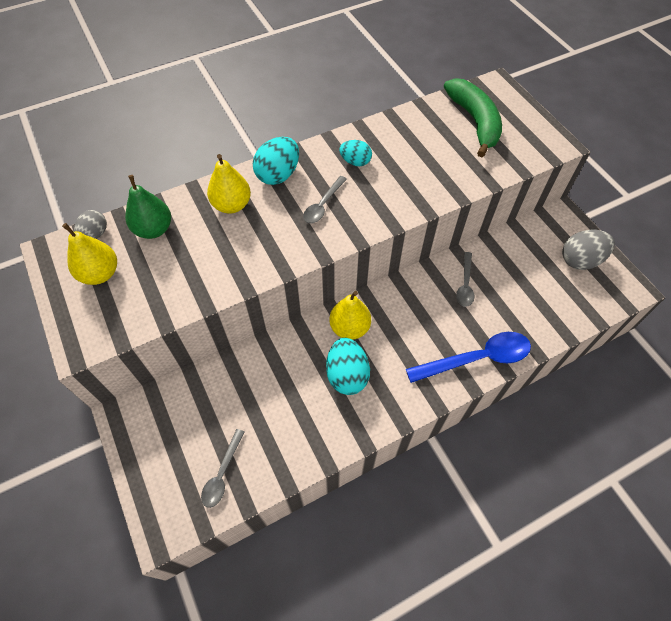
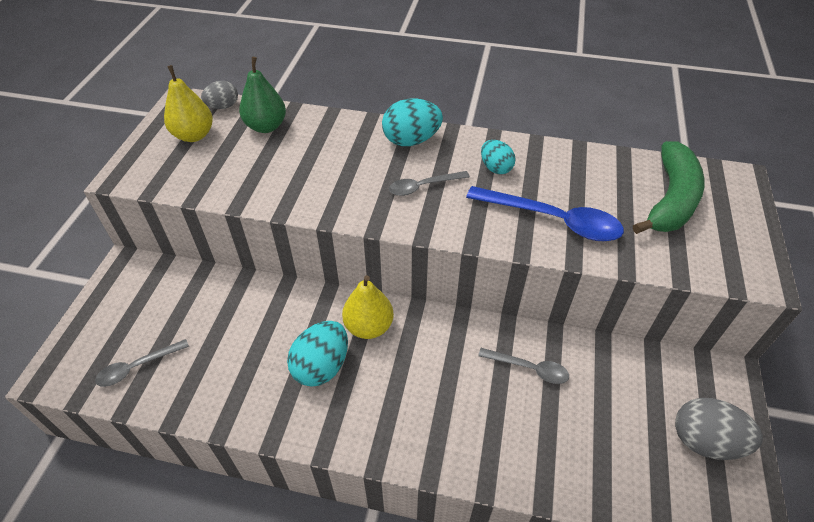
camera: 40 degrees right, 10 degrees down
yellow pear [207,154,251,214] -> none
blue spoon [406,332,531,383] -> blue spoon moved to [466,186,624,241]
grey spoon [456,252,474,307] -> grey spoon turned 120 degrees counterclockwise [478,348,569,384]

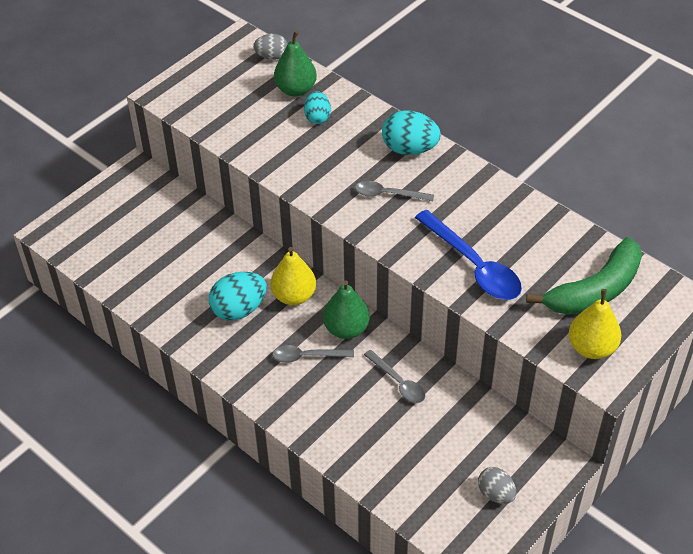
camera: 30 degrees right, 0 degrees up
grey spoon [95,339,189,387] -> grey spoon moved to [272,345,354,363]
yellow pear [164,65,213,142] -> yellow pear moved to [569,289,621,359]
turquoise egg [481,140,515,174] -> turquoise egg moved to [304,91,331,124]
grey egg [675,398,763,460] -> grey egg [478,467,516,504], size x0.63
none -> green pear [323,280,370,339]

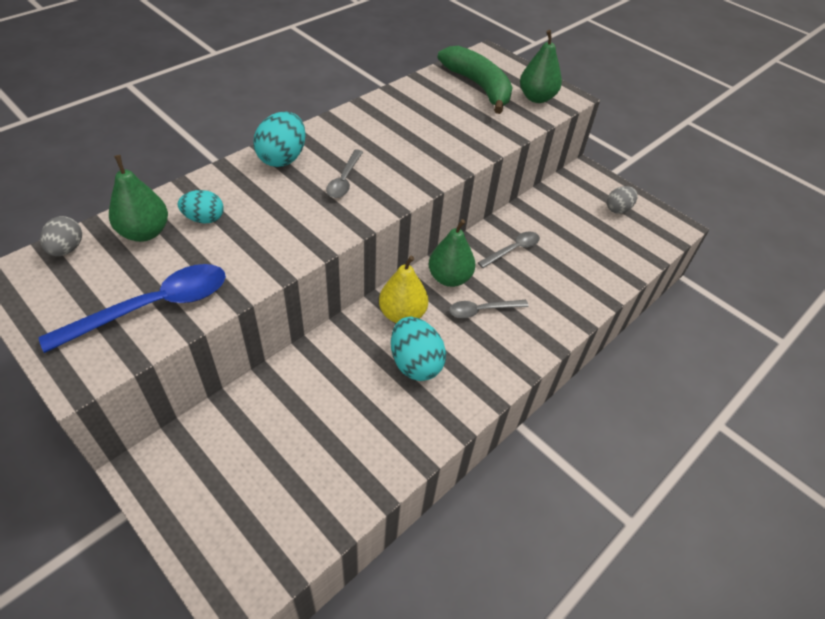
camera: 90 degrees left, 0 degrees up
grey spoon [272,345,354,363] -> grey spoon turned 75 degrees clockwise [449,300,529,318]
blue spoon [415,210,522,300] -> blue spoon moved to [39,264,226,353]
yellow pear [569,289,621,359] -> green pear [520,30,562,103]

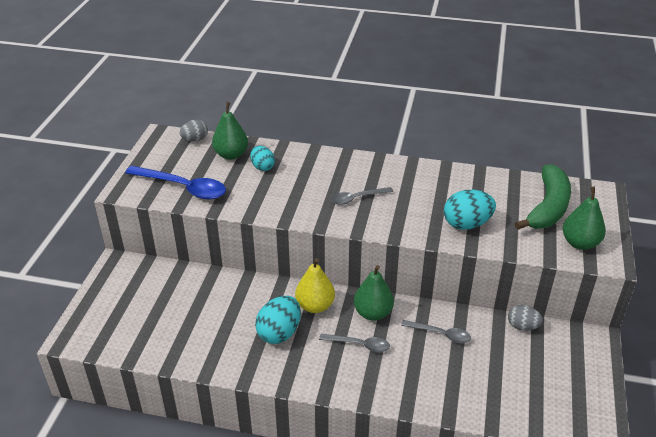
camera: 60 degrees right, 10 degrees down
turquoise egg [254,111,306,167] -> turquoise egg moved to [444,190,496,230]
grey spoon [449,300,529,318] -> grey spoon turned 150 degrees clockwise [319,334,390,352]
grey egg [607,186,638,214] -> grey egg moved to [508,305,543,331]

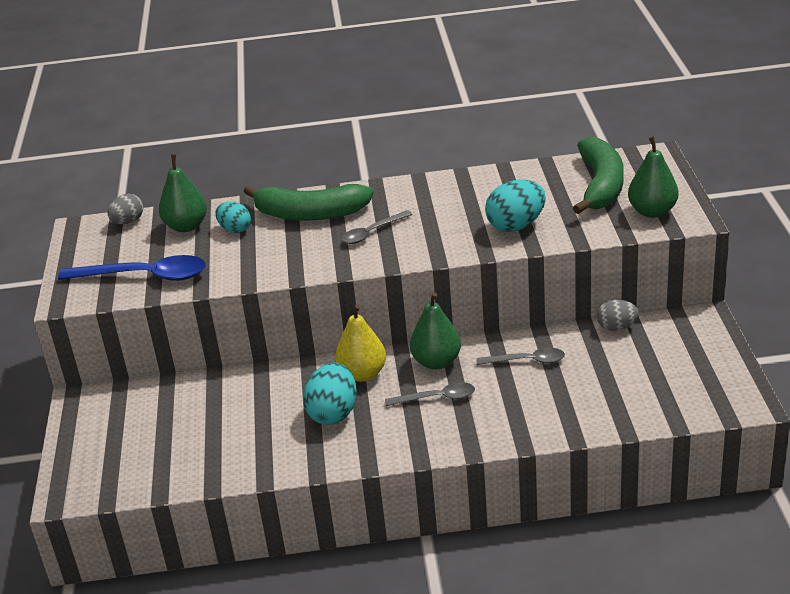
camera: 15 degrees left, 5 degrees down
none -> green banana [243,184,374,221]

